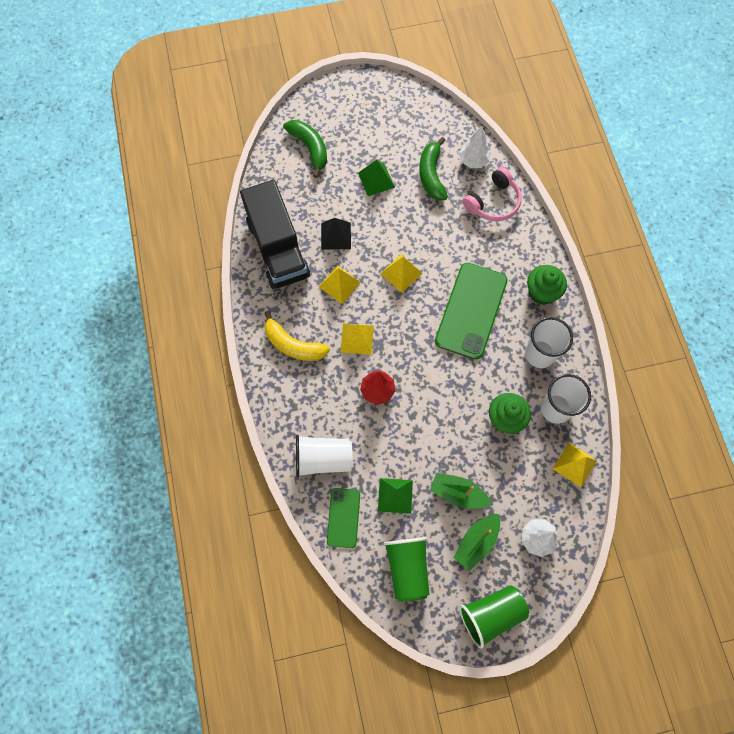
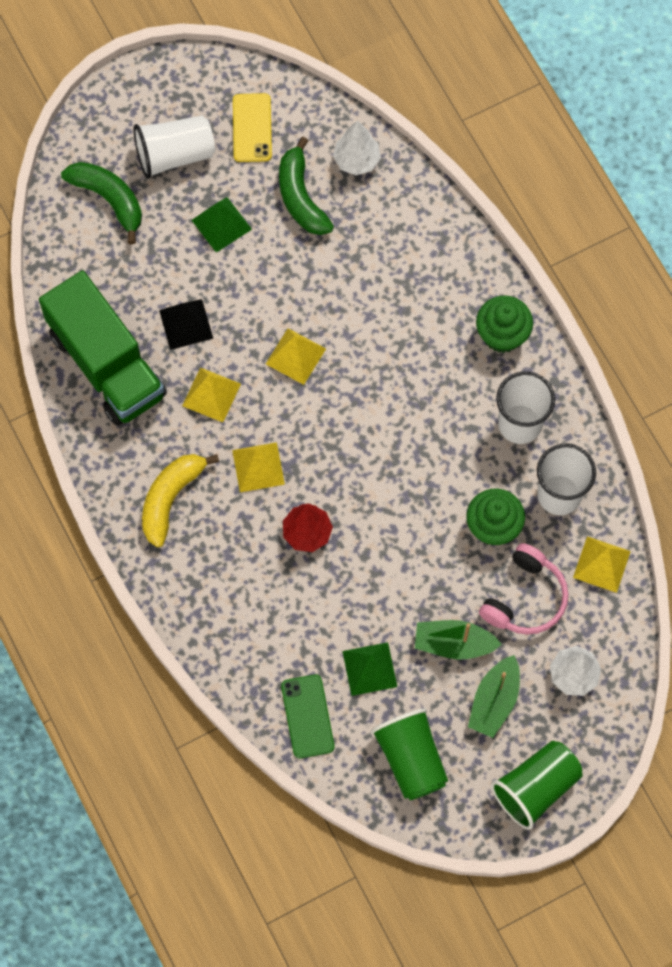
camera: 15 degrees left, 0 degrees up
black truck [240,180,310,289] -> green truck [39,270,167,426]
yellow banana [265,311,330,361] -> yellow banana turned 105 degrees clockwise [142,454,219,548]
white cup [296,435,353,477] -> white cup moved to [134,115,215,179]
green phone [435,263,508,360] -> none
pink headphones [463,167,522,221] -> pink headphones moved to [479,543,568,635]
none -> yellow phone [233,93,272,162]

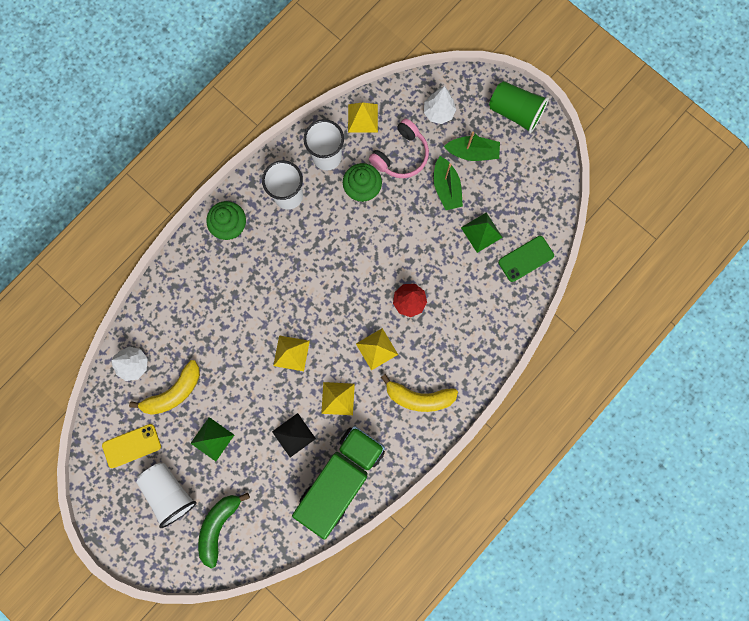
camera: 110 degrees left, 10 degrees up
green banana [279,137,334,235] -> yellow banana [129,360,200,414]
green cup [371,708,448,800] -> none
pink headphones [479,543,568,635] -> pink headphones turned 120 degrees clockwise [369,119,429,178]

